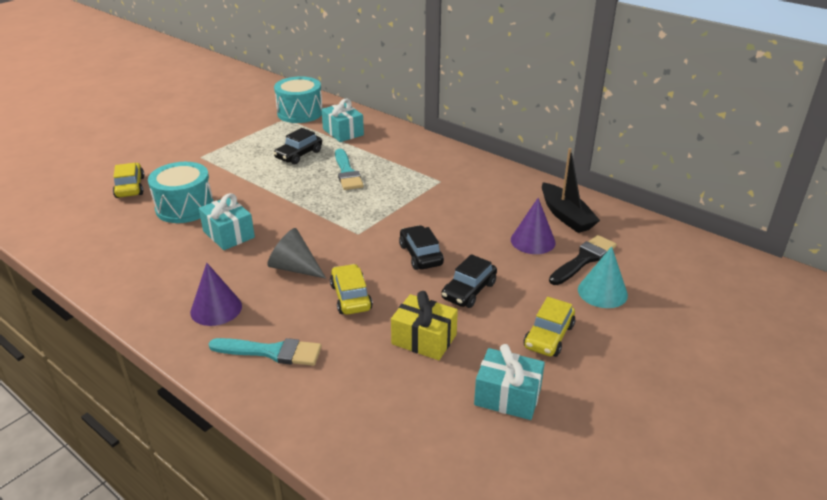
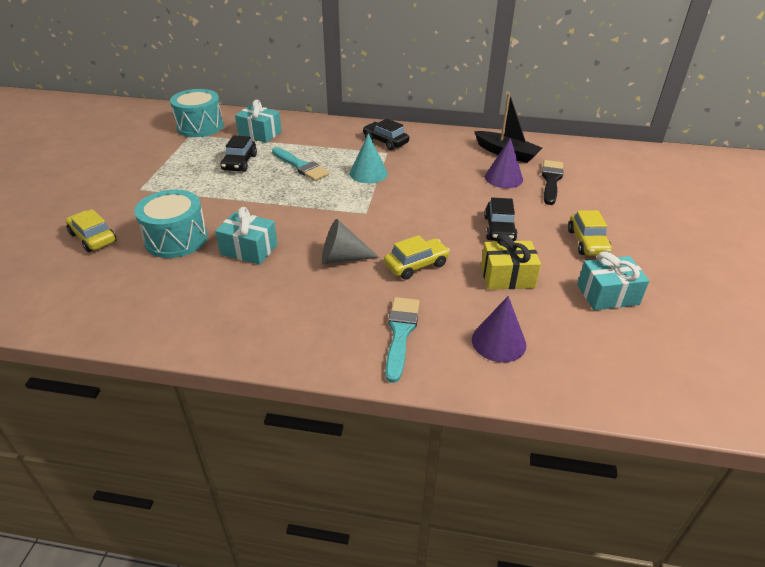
camera: 30 degrees left, 5 degrees up
purple cone [190,263,242,326] -> purple cone moved to [472,296,526,362]
turquoise brush [209,338,322,366] -> turquoise brush turned 60 degrees counterclockwise [385,297,420,383]
yellow car [330,264,373,315] -> yellow car turned 105 degrees clockwise [384,235,450,280]
black car [399,225,444,270] -> black car moved to [363,119,409,150]
turquoise cone [578,246,628,308] -> turquoise cone moved to [350,133,388,183]

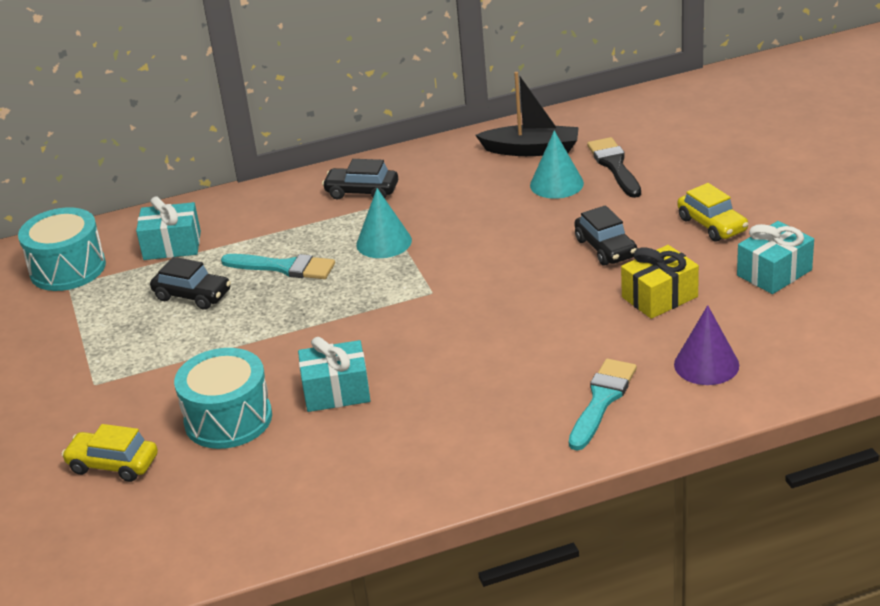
camera: 25 degrees left, 5 degrees down
black car [221,135,257,172] -> black car turned 45 degrees counterclockwise [150,257,231,310]
grey cone [322,219,380,264] -> none
yellow car [384,235,450,280] -> none
turquoise brush [385,297,420,383] -> turquoise brush turned 45 degrees clockwise [569,359,637,450]
purple cone [485,138,523,188] -> turquoise cone [530,130,584,199]

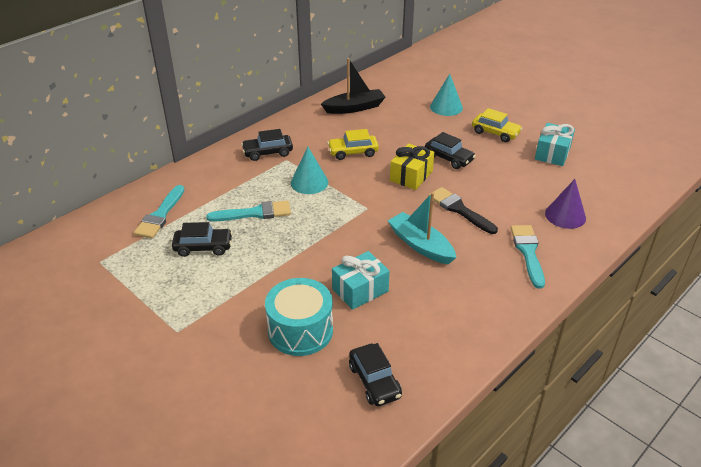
camera: 30 degrees left, 5 degrees up
turquoise drum [18,207,106,291] -> none
yellow car [62,424,158,482] -> yellow car moved to [327,129,379,160]
turquoise gift [136,196,201,260] -> turquoise brush [134,185,184,238]
turquoise cone [530,130,584,199] -> turquoise cone moved to [430,74,463,116]
black brush [587,137,641,198] -> black brush moved to [428,187,498,234]
yellow gift [621,245,699,319] -> yellow gift moved to [390,143,434,190]
none -> black car [349,343,402,406]
none -> turquoise boat [388,192,456,265]

